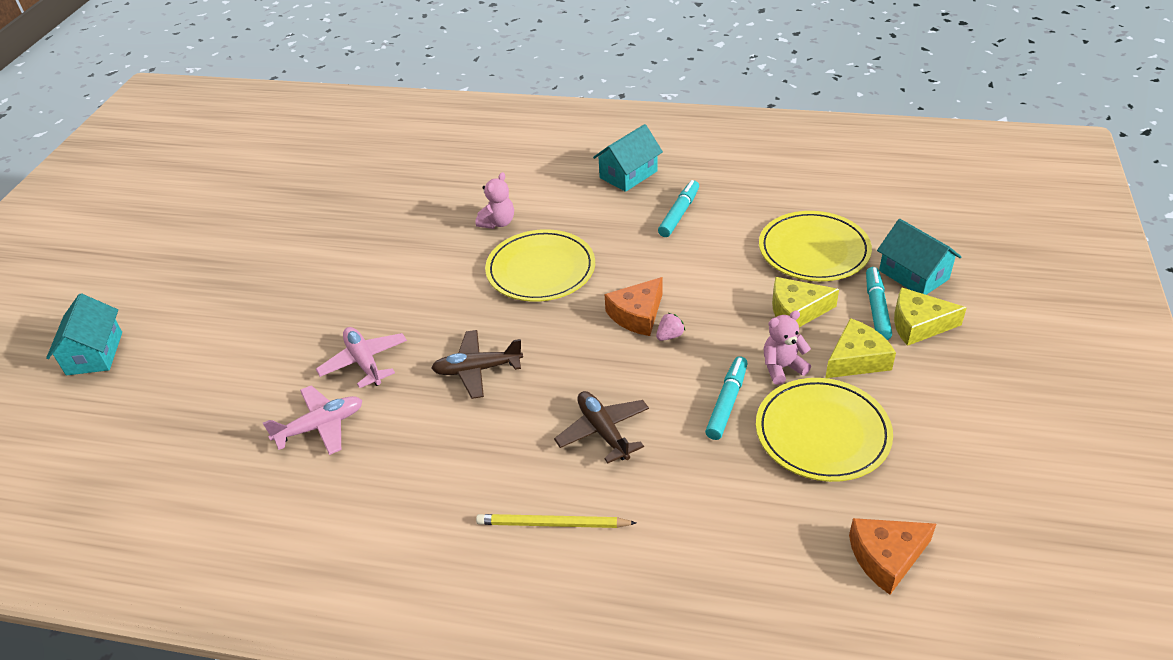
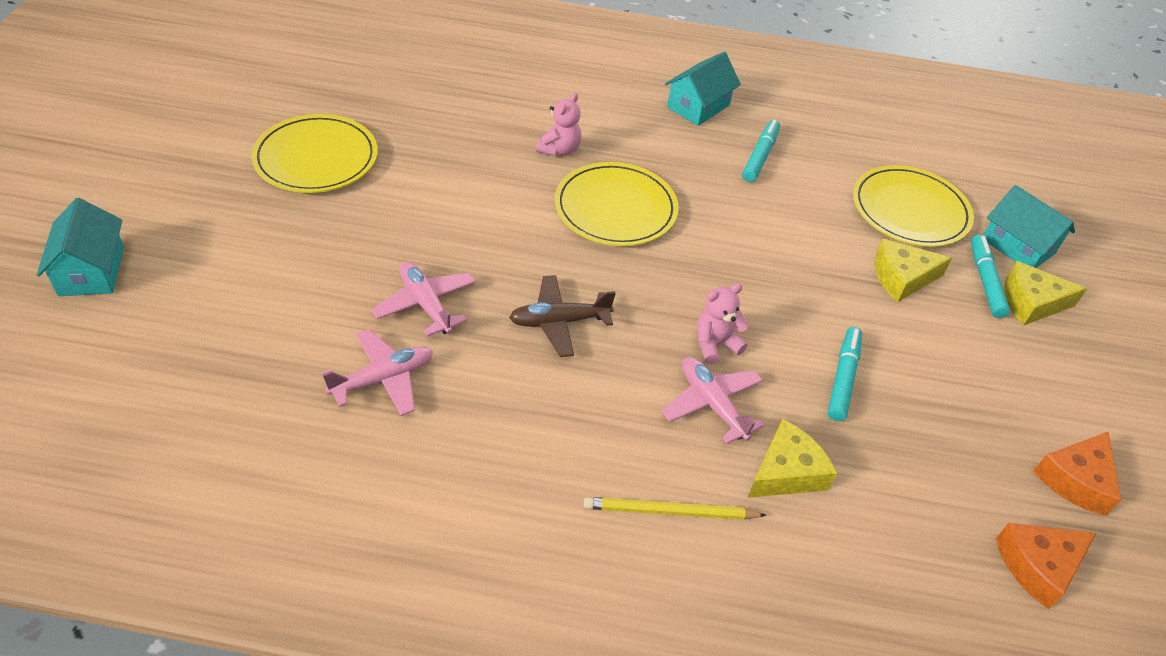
camera: 10 degrees left, 5 degrees up
brown plane [554,391,649,464] -> pink plane [662,357,765,444]
orange cheese [605,277,663,336] -> orange cheese moved to [1033,431,1121,516]
pink strawberry [656,313,685,341] -> none
yellow plate [756,378,893,482] -> yellow plate moved to [251,114,378,193]
pink teddy bear [764,310,811,385] -> pink teddy bear moved to [697,283,749,364]
yellow cheese [825,318,896,378] -> yellow cheese moved to [747,419,837,498]

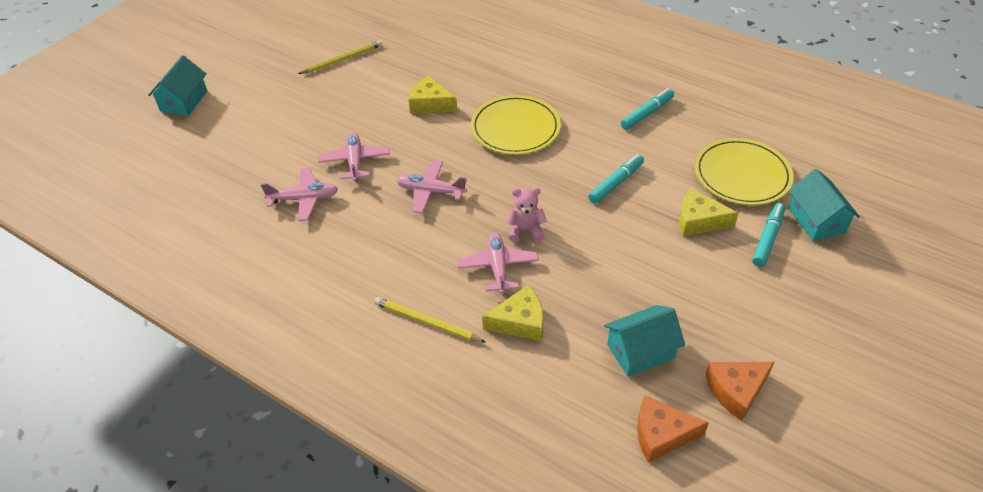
camera: 30 degrees right, 0 degrees up
yellow plate [251,114,378,193] -> yellow pencil [298,41,382,74]
brown plane [509,275,616,357] -> pink plane [396,160,467,213]
pink teddy bear [536,93,582,156] -> none
turquoise house [665,52,741,126] -> turquoise house moved to [604,305,685,376]
turquoise marker [828,327,862,421] -> turquoise marker moved to [588,154,644,204]
yellow cheese [1004,261,1087,326] -> yellow cheese moved to [409,75,457,114]

